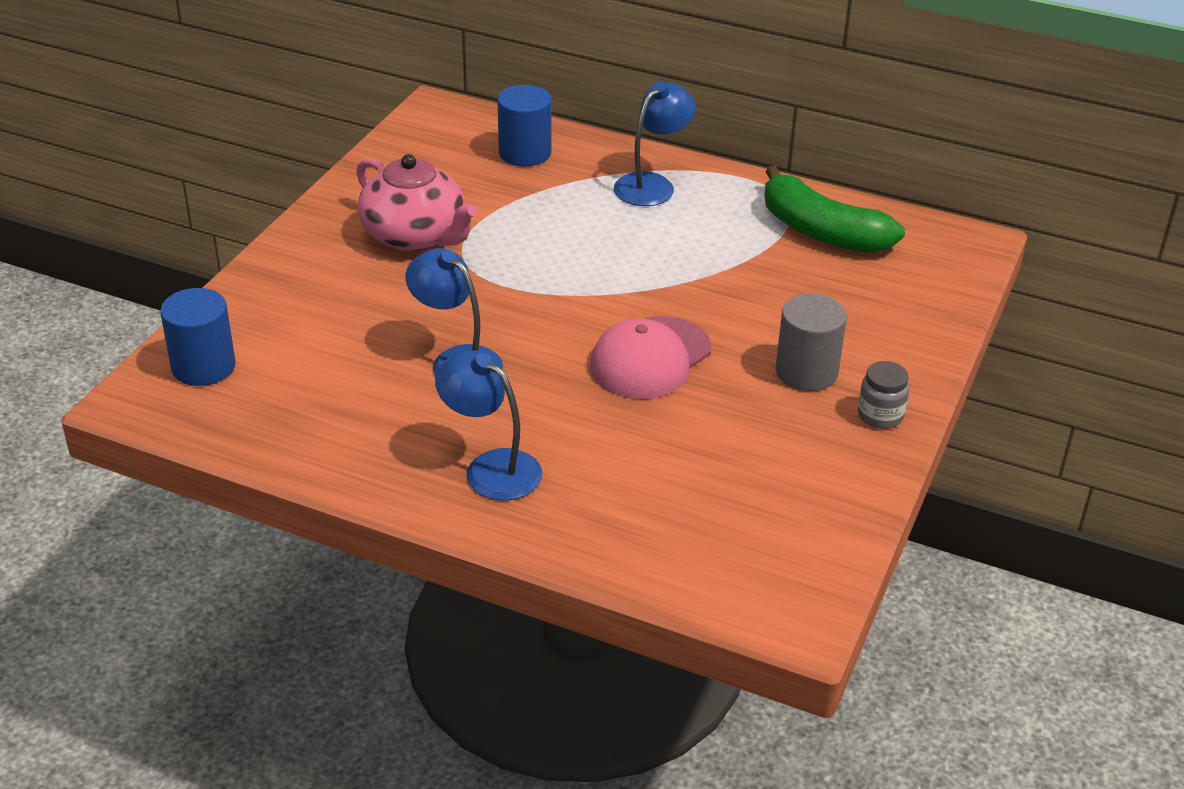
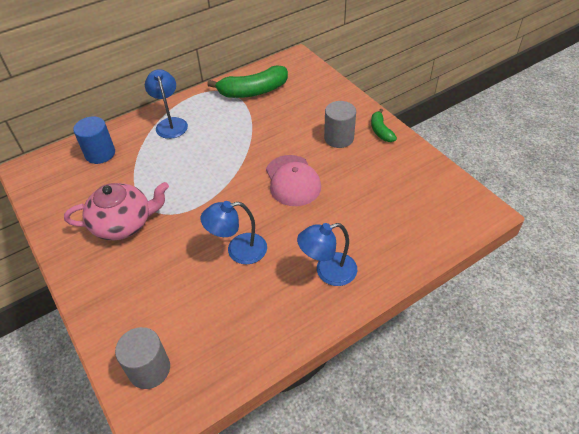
camera: 55 degrees left, 10 degrees up
blue cylinder [160,288,236,386] -> grey cylinder [115,327,170,389]
grey jar [858,361,909,429] -> green banana [371,109,397,142]

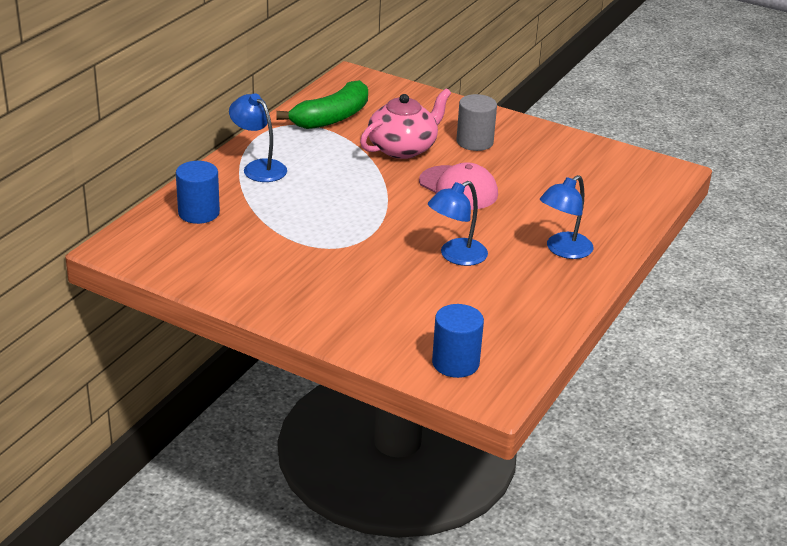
camera: 30 degrees left, 15 degrees down
pink teapot [64,182,169,240] -> pink teapot moved to [360,88,451,159]
grey cylinder [115,327,170,389] -> blue cylinder [432,304,484,378]
green banana [371,109,397,142] -> none

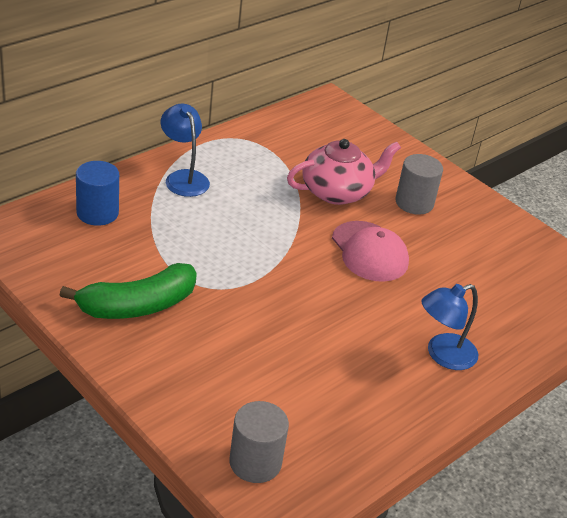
camera: 15 degrees right, 5 degrees up
green banana [277,80,368,129] -> green banana moved to [60,263,197,319]
blue lamp [428,181,488,266] -> none
blue cylinder [432,304,484,378] -> grey cylinder [230,401,289,483]

